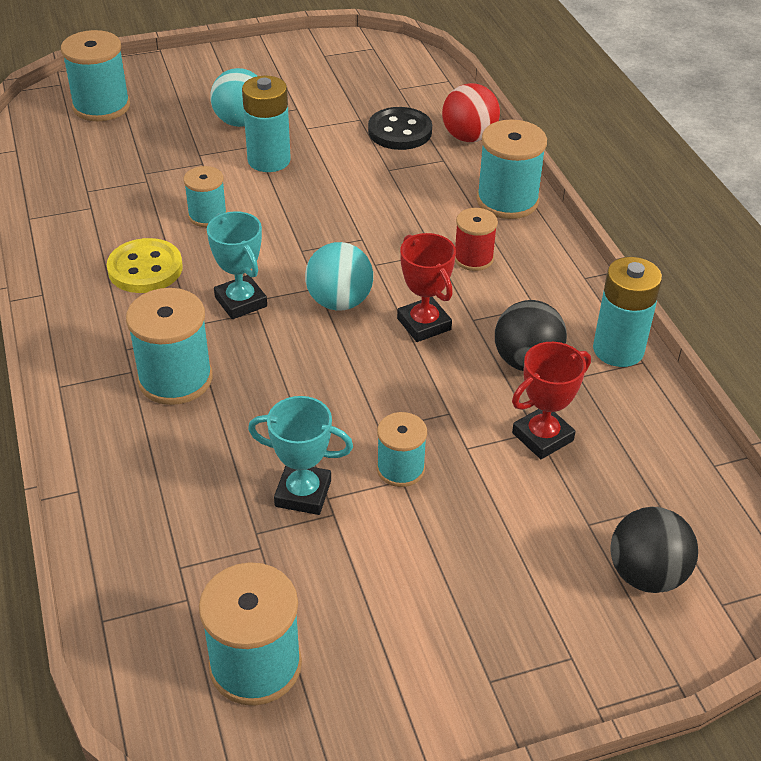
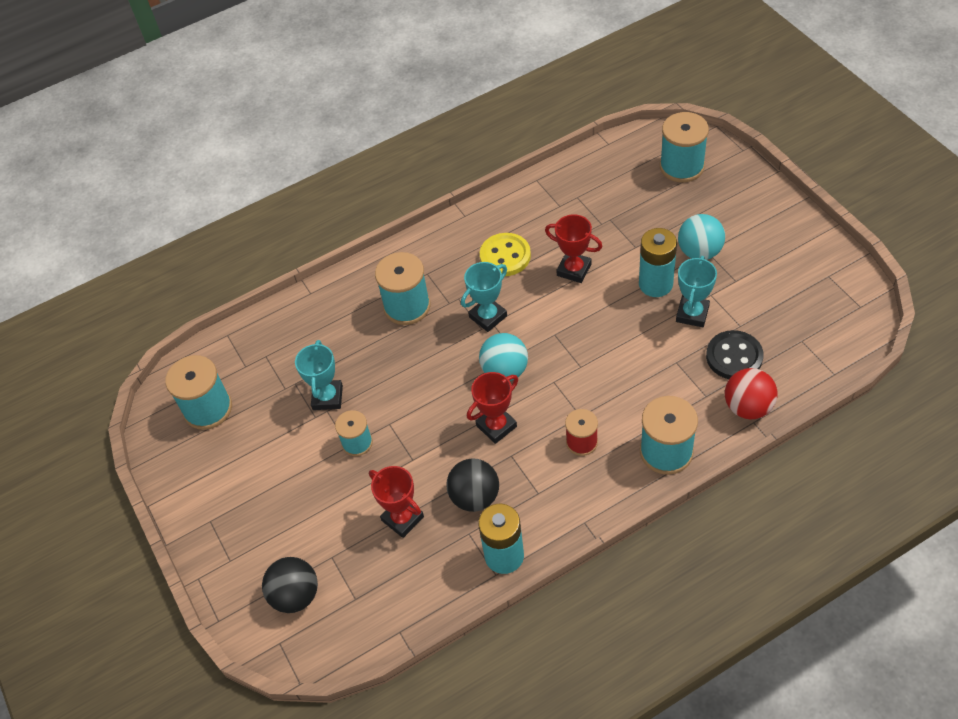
camera: 85 degrees right, 10 degrees up
turquoise spool [183,166,227,227] -> red trophy [545,214,602,283]
none -> turquoise trophy [676,256,717,327]

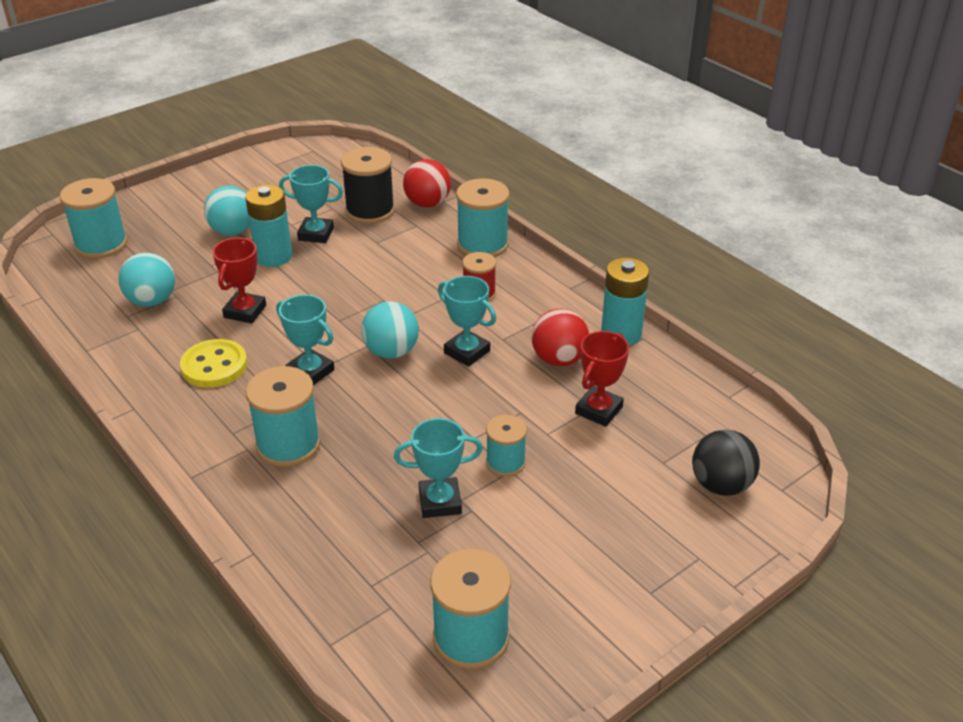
camera: 105 degrees left, 15 degrees down
black ball [446,458,499,512] -> red ball [531,309,589,366]
red trophy [467,372,518,444] -> turquoise trophy [438,276,496,367]
black button [706,330,763,379] -> black spool [341,147,395,224]
none -> turquoise ball [119,253,175,307]

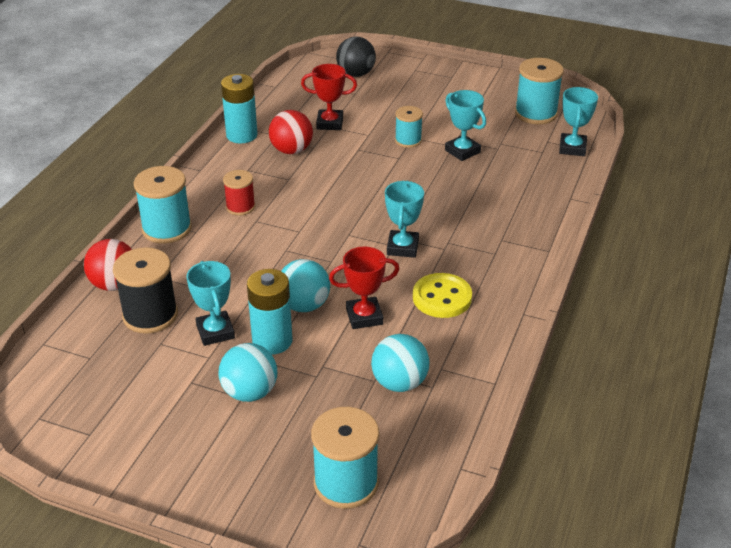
camera: 120 degrees left, 0 degrees up
turquoise spool [246,366,321,467] -> none
turquoise ball [361,301,419,359] -> turquoise ball moved to [281,259,330,312]
turquoise trophy [438,276,496,367] -> turquoise trophy moved to [559,87,598,156]

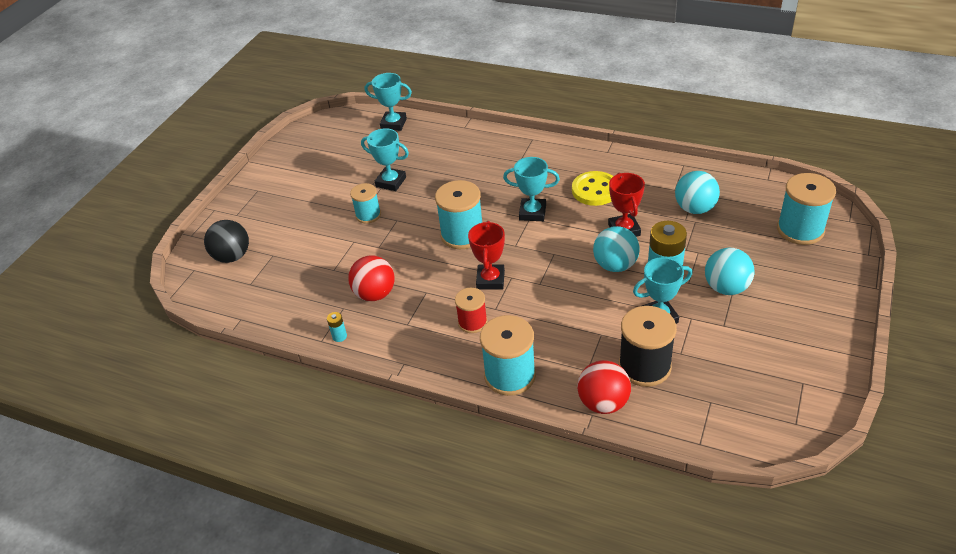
camera: 85 degrees left, 5 degrees up
turquoise battery [221,74,258,144] -> turquoise battery [327,312,347,342], size x0.43
red trophy [301,64,357,130] -> red trophy moved to [468,221,505,290]
turquoise trophy [445,90,486,161] -> turquoise trophy turned 60 degrees clockwise [361,128,409,191]
turquoise spool [515,58,564,124] -> turquoise spool moved to [435,180,482,249]

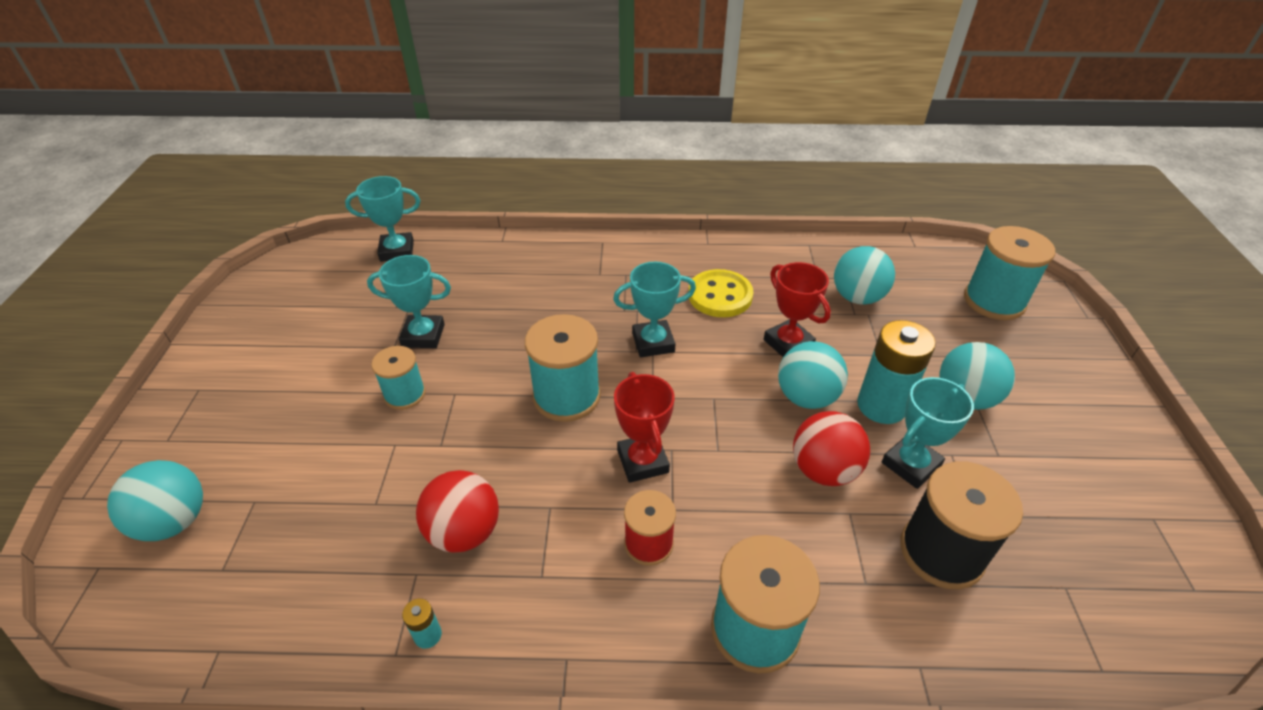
camera: 25 degrees left, 0 degrees up
black ball [204,220,249,263] -> turquoise ball [107,460,203,541]
red ball [577,360,631,414] -> red ball moved to [793,411,870,486]

